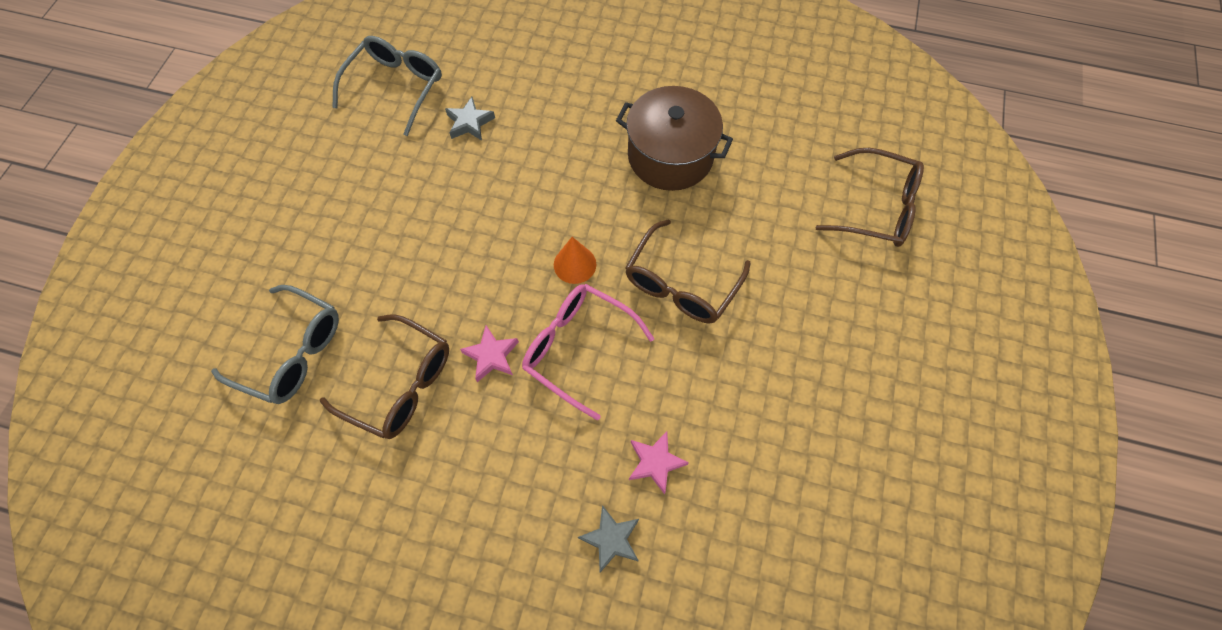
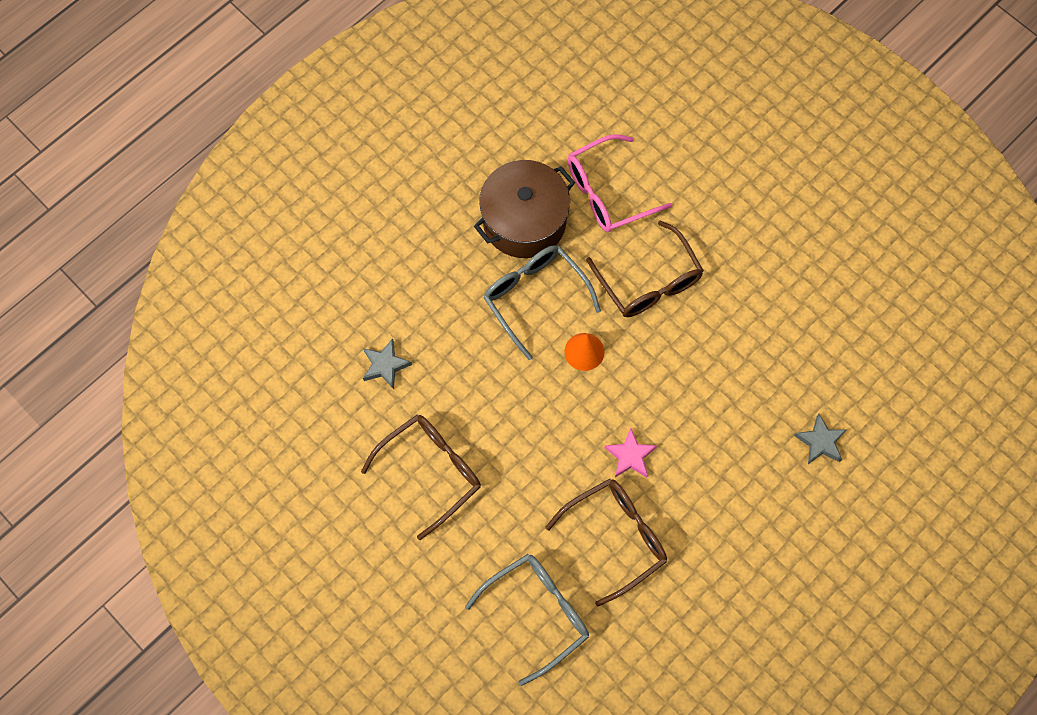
camera: 60 degrees left, 5 degrees up
grey glasses [332,36,442,136] -> grey glasses moved to [483,245,601,360]
pink glasses [522,284,654,420] -> pink glasses moved to [567,134,672,232]
pink star [629,431,689,495] -> none
brown glasses [815,148,924,247] -> brown glasses moved to [361,415,481,540]

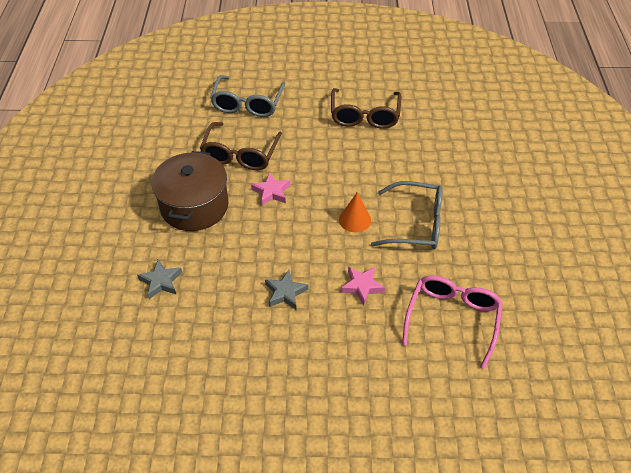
camera: 135 degrees right, 20 degrees down
grey star [363,338,412,389] -> grey star moved to [265,270,308,310]
brown pot [474,160,575,258] -> brown pot moved to [152,151,229,231]
brown glasses [586,220,704,317] -> pink star [341,267,385,306]

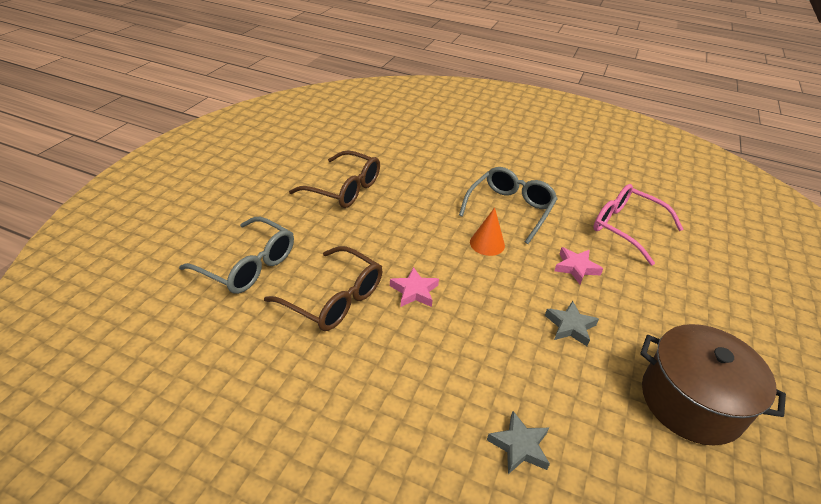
camera: 70 degrees left, 10 degrees down
brown pot [152,151,229,231] -> brown pot moved to [640,324,786,445]

